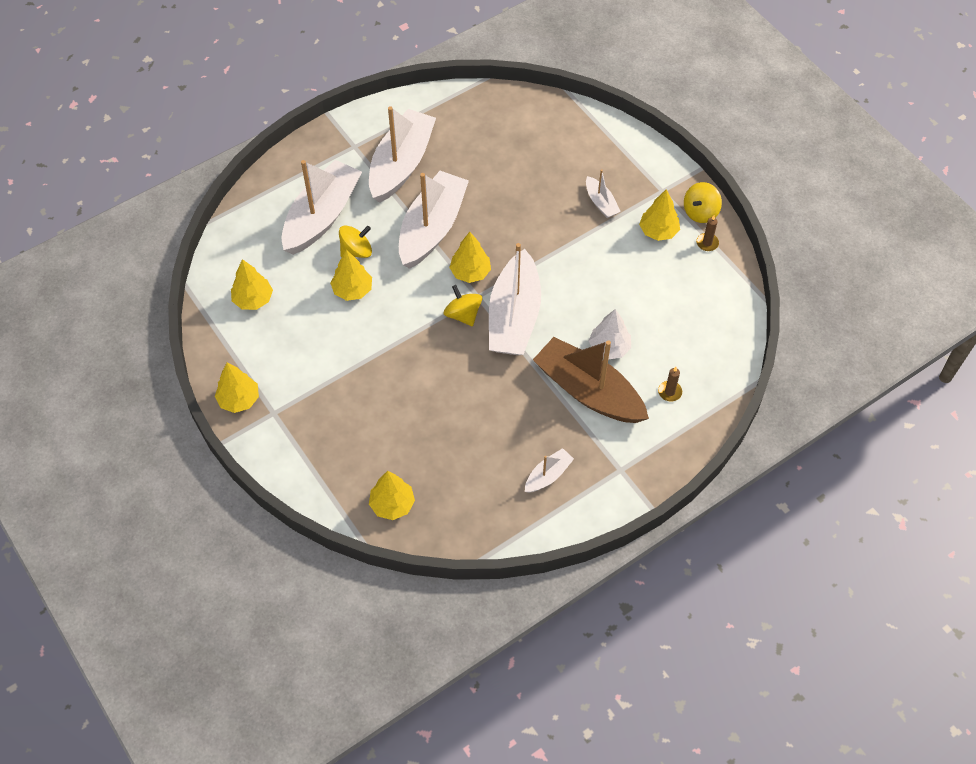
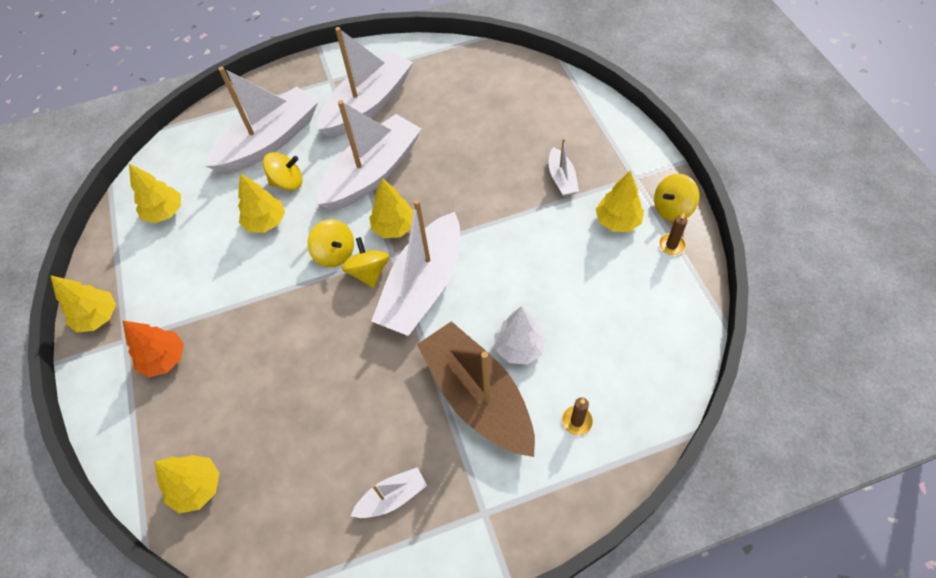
camera: 20 degrees right, 0 degrees up
none -> orange tree [123,321,184,377]
none -> yellow spinning top [307,219,354,267]

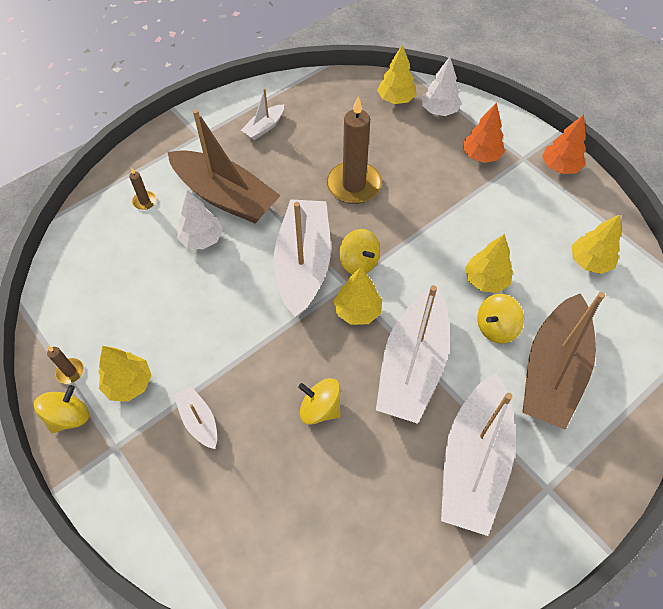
camera: 155 degrees right, 0 degrees up
yellow tree [50,275,116,332] -> orange tree [542,114,586,174]
white boat [205,67,318,174] -> brown boat [522,292,605,430]
yellow spinning top [307,219,354,267] -> yellow spinning top moved to [298,378,341,425]
none -> brown candle [327,96,382,204]
none -> white tree [422,57,462,116]

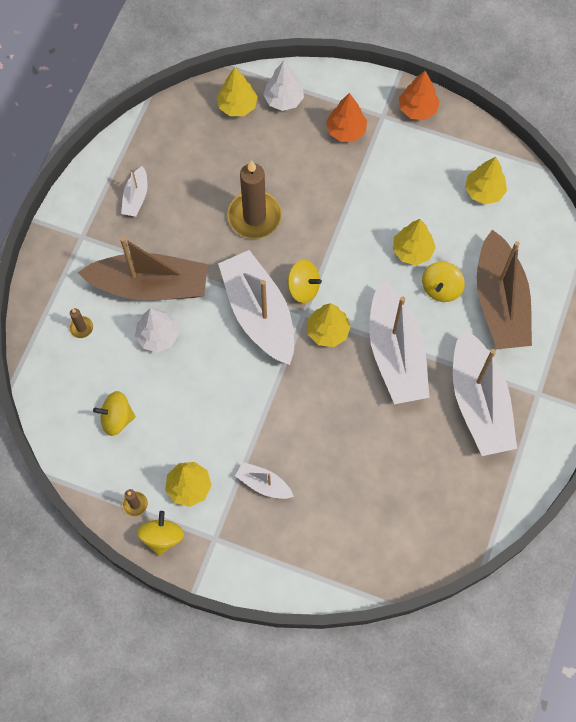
camera: 30 degrees left, 10 degrees up
yellow spinning top [298,378,341,425] -> yellow spinning top moved to [93,391,136,436]

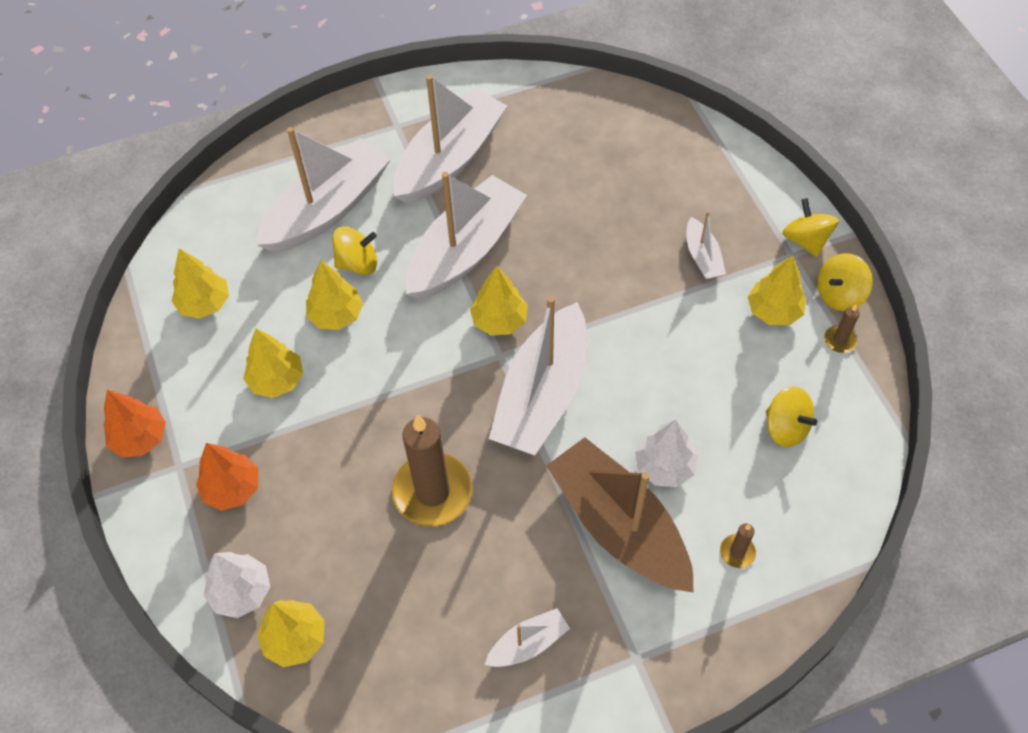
camera: 130 degrees left, 10 degrees down
yellow spinning top [287,260,322,303] -> yellow spinning top moved to [782,198,839,257]
brown boat [477,230,532,349] -> white boat [256,127,391,253]
none -> yellow tree [243,328,303,398]

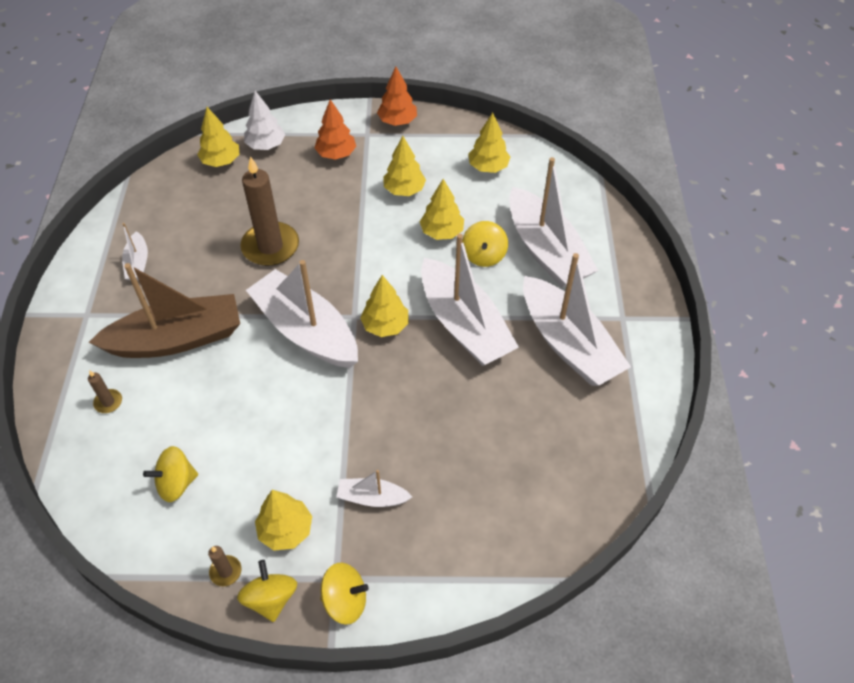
camera: 110 degrees right, 5 degrees down
white tree [635,419,698,487] -> none

